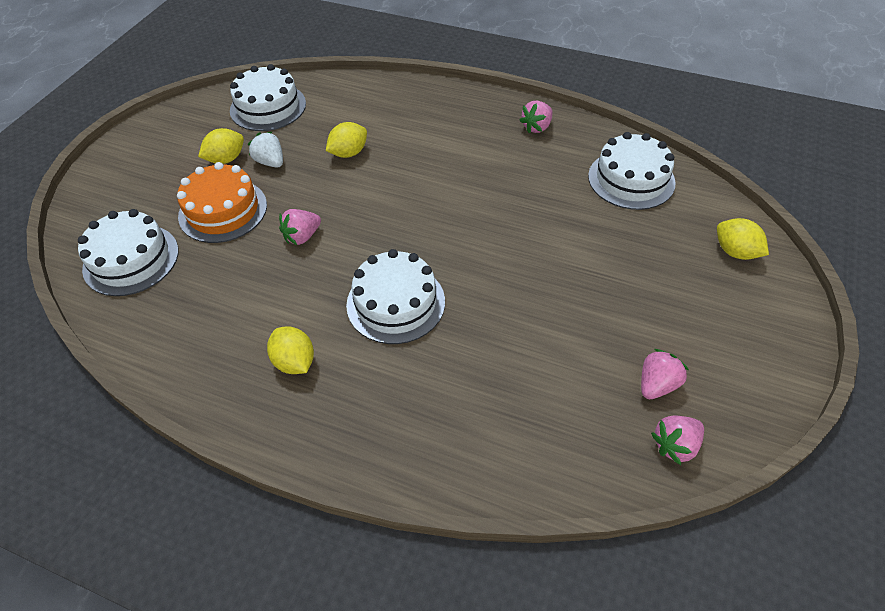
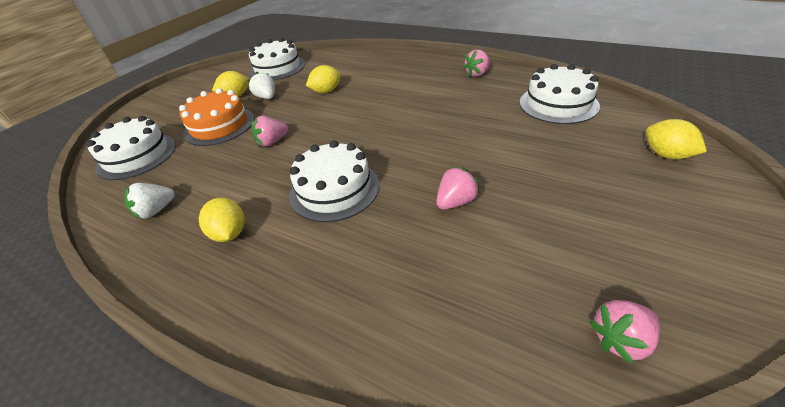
camera: 10 degrees right, 10 degrees down
pink strawberry [641,349,689,399] -> pink strawberry moved to [436,167,480,210]
none -> white strawberry [125,183,175,219]

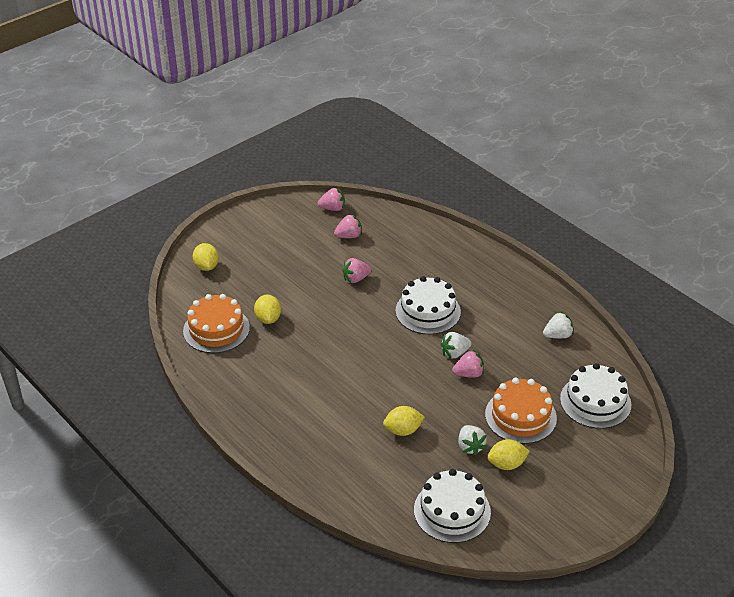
camera: 165 degrees left, 0 degrees up
yellow lemon [199,198,245,242] -> yellow lemon moved to [254,295,281,324]
pink strawberry [463,50,490,77] -> pink strawberry moved to [334,214,362,238]
white cake [520,64,600,124] -> orange cake [183,294,250,353]
none -> white strawberry [441,332,471,359]

